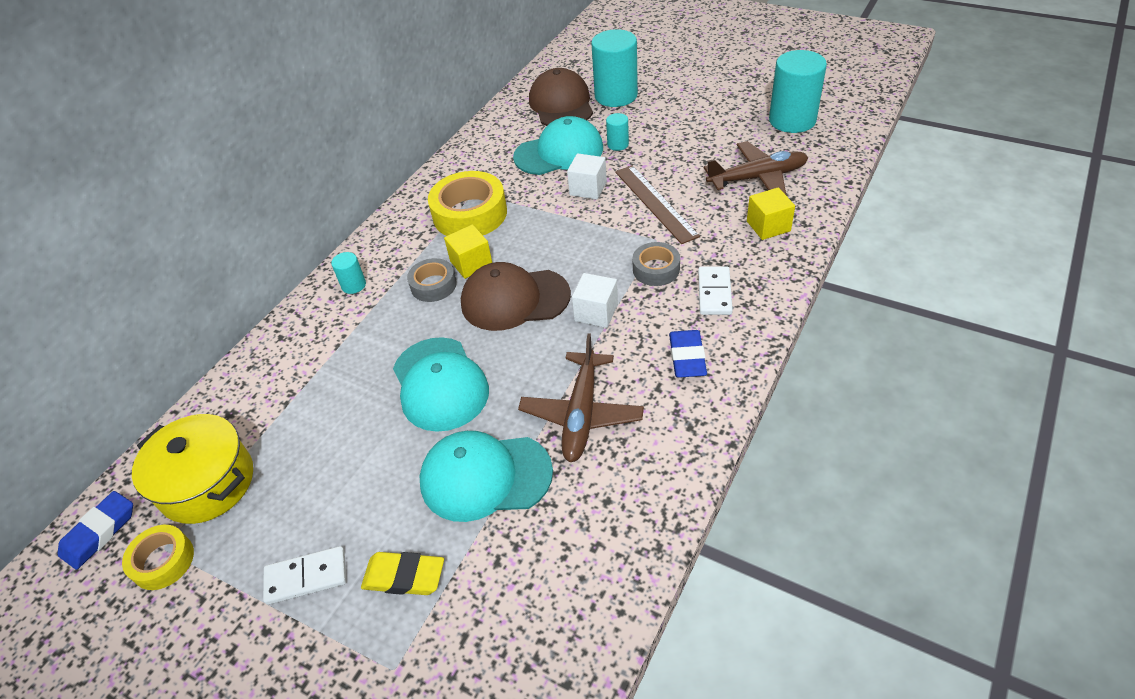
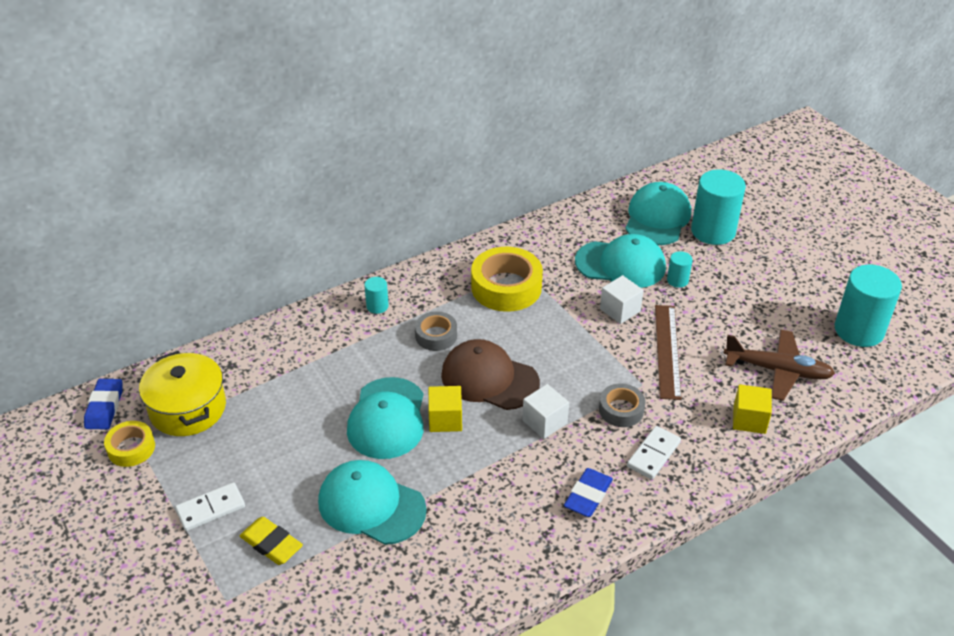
camera: 25 degrees right, 5 degrees down
blue eraser [58,491,133,570] -> blue eraser turned 60 degrees counterclockwise [84,379,123,429]
white domino [263,546,346,605] -> white domino turned 45 degrees counterclockwise [175,482,245,531]
yellow cube [444,224,492,279] -> yellow cube moved to [428,386,462,432]
brown plane [518,333,644,462] -> none
brown cap [529,68,593,126] -> turquoise cap [625,182,691,245]

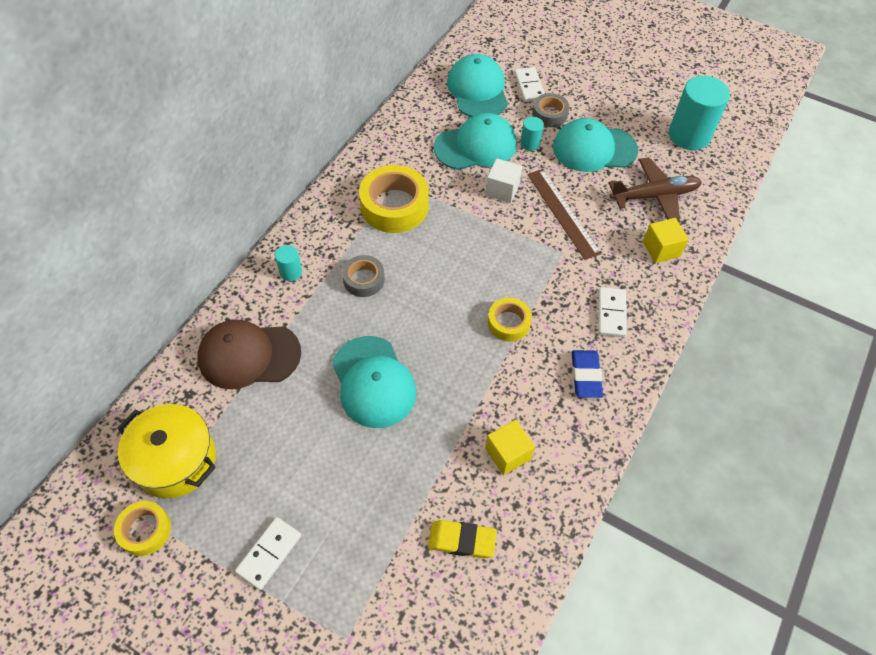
camera: 30 degrees left, 15 degrees up
blue eraser [84,379,123,429] -> none
yellow eraser [240,517,303,565] -> yellow eraser moved to [428,520,497,558]
turquoise cap [318,460,427,545] -> turquoise cap moved to [553,118,638,172]
yellow cube [428,386,462,432] -> yellow cube moved to [485,420,535,475]
brown cap [441,339,540,410] -> brown cap moved to [197,319,301,389]
white cube [522,384,569,439] -> yellow tape [488,298,532,342]
grey tape [599,383,645,427] -> grey tape moved to [532,93,569,127]
turquoise cylinder [691,169,746,245] -> white domino [514,67,545,102]

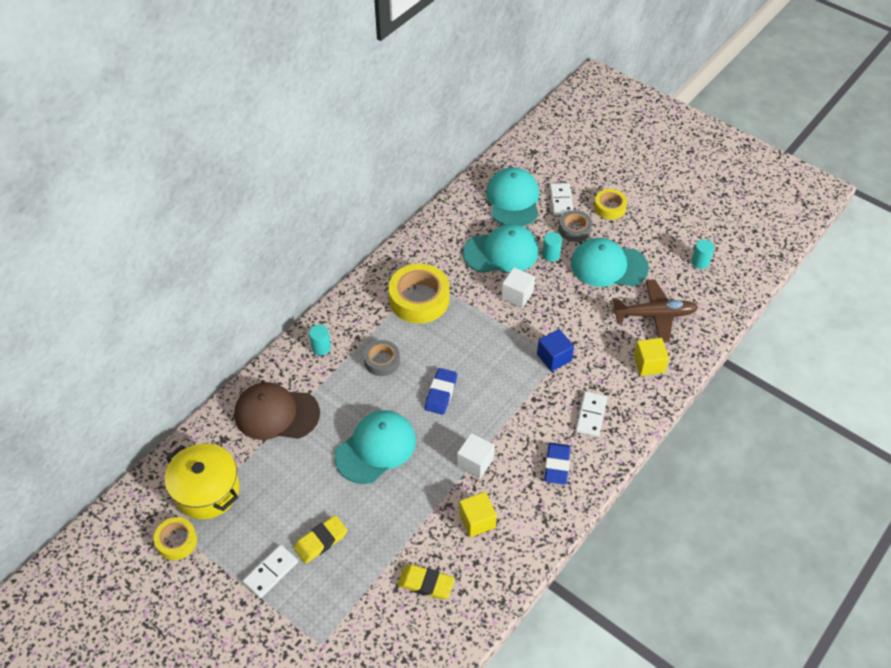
camera: 10 degrees right, 5 degrees down
turquoise cap [332,336,416,428] -> turquoise cap turned 120 degrees counterclockwise [335,410,416,484]
yellow tape [488,298,532,342] -> yellow tape moved to [594,189,627,220]
brown ruler [527,169,601,260] -> none
turquoise cylinder [669,76,730,150] -> turquoise cylinder [691,239,714,269], size x0.46
none -> yellow eraser [294,515,347,564]
none -> blue eraser [425,368,457,415]
none -> white cube [457,433,495,479]
none -> blue cube [537,329,574,372]

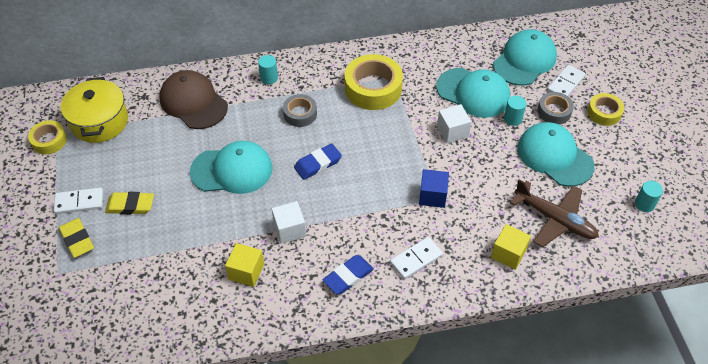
camera: 40 degrees right, 0 degrees up
yellow eraser [398,564,455,599] -> yellow eraser moved to [59,218,94,258]

